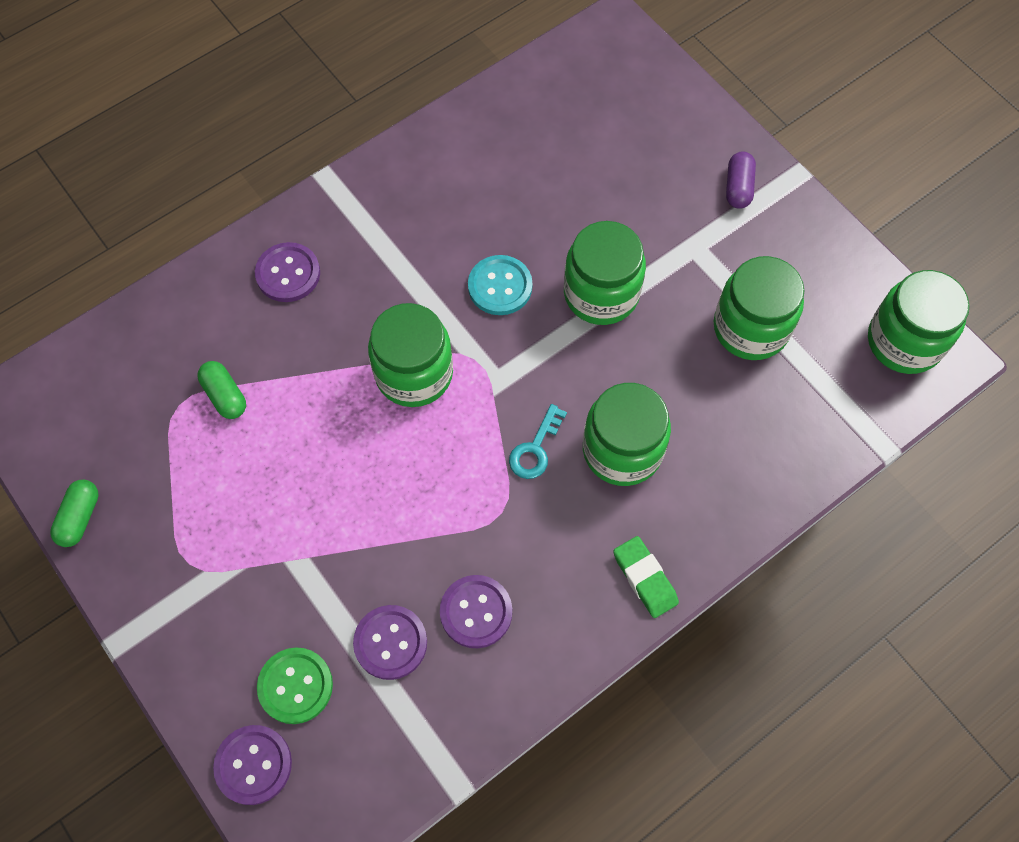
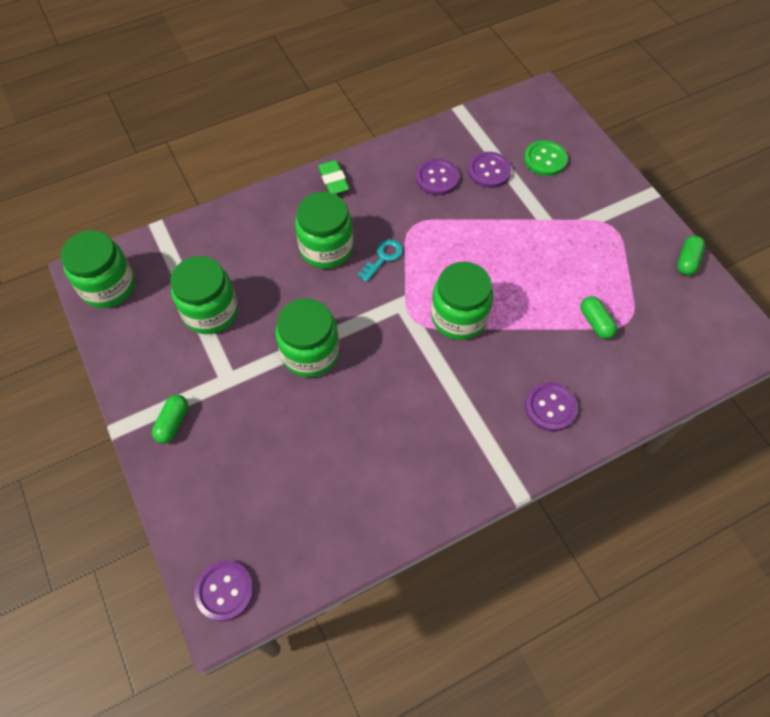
camera: 170 degrees left, 5 degrees down
purple button [213,725,292,805] -> purple button moved to [194,561,254,621]
turquoise button [468,255,533,315] -> none
purple capsule [726,152,756,209] -> green capsule [152,395,188,443]

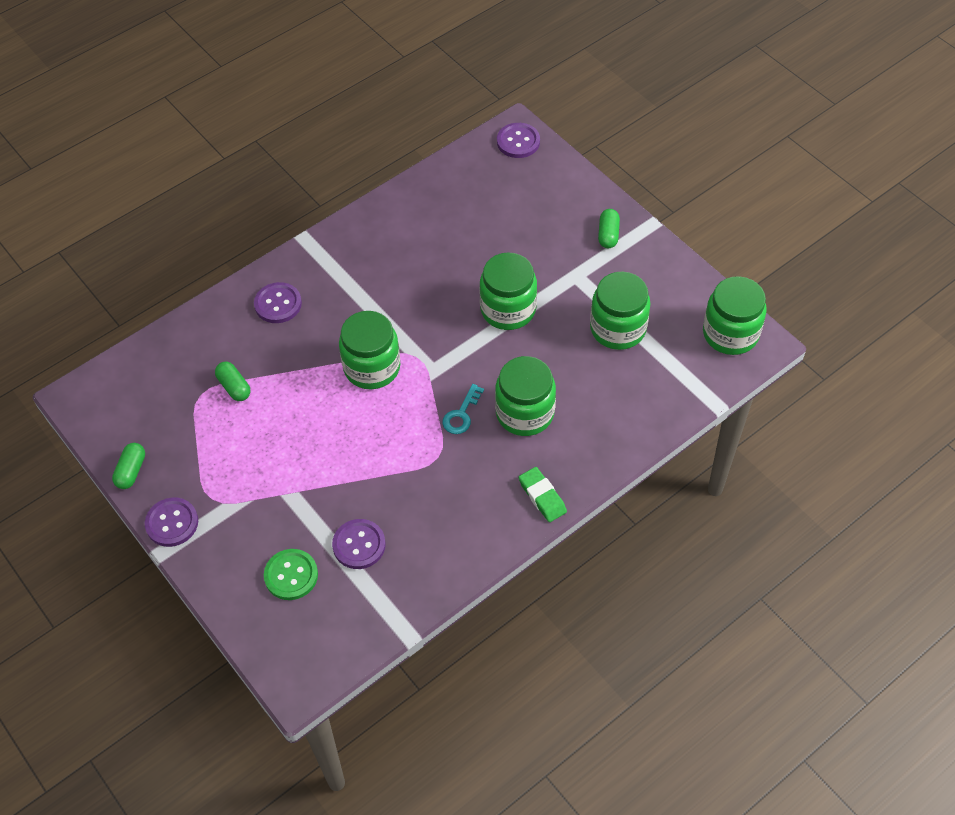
camera: 170 degrees right, 5 degrees down
purple button [416,159,459,195] -> purple button moved to [145,498,198,547]

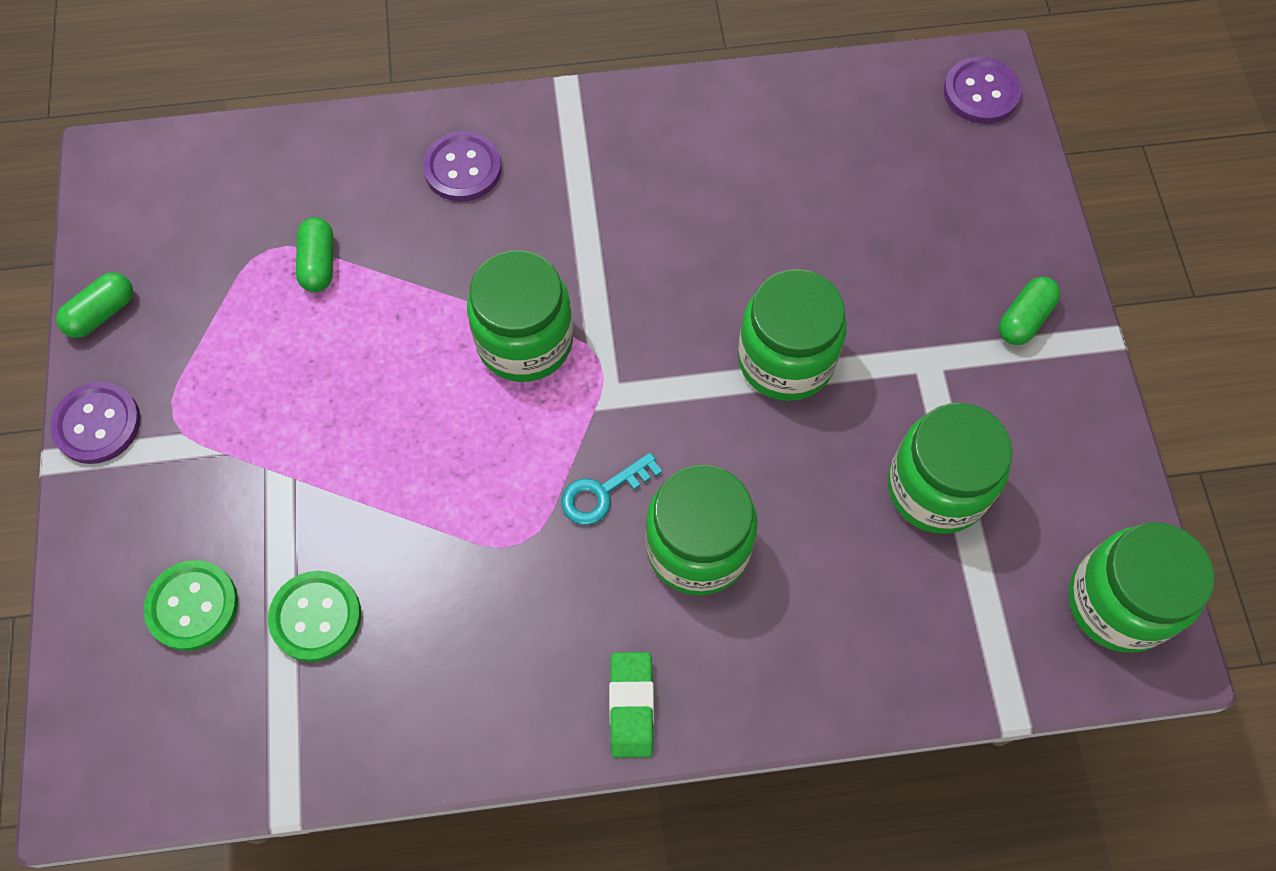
camera: 30 degrees right, 10 degrees up
purple button [332,519,386,569] -> green button [268,571,361,662]

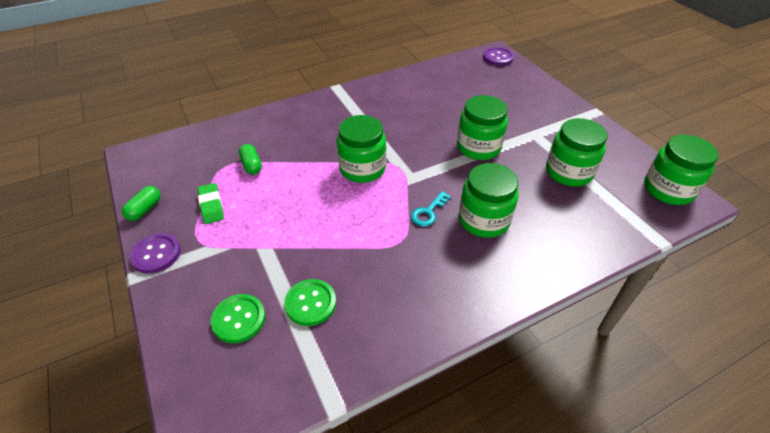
camera: 20 degrees left, 20 degrees down
purple button [423,131,502,202] -> none
green eraser [609,652,654,758] -> green eraser moved to [198,183,224,224]
green capsule [999,277,1060,345] -> none

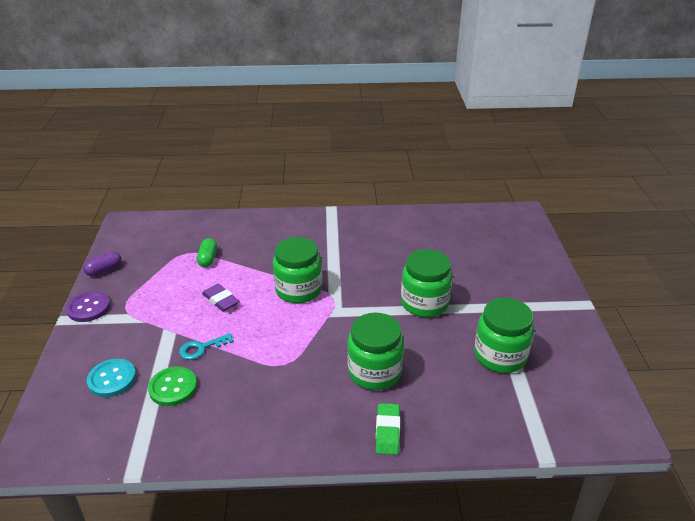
camera: 25 degrees right, 10 degrees down
green capsule [122,186,161,221] -> purple capsule [83,251,121,276]
green eraser [198,183,224,224] -> green eraser moved to [376,403,400,455]
green button [211,294,265,343] -> turquoise button [87,359,136,397]
turquoise key [411,191,451,226] -> turquoise key moved to [179,333,234,360]
purple button [483,47,514,66] -> none
green jar [644,135,718,205] -> none
none -> purple eraser [202,284,239,311]

